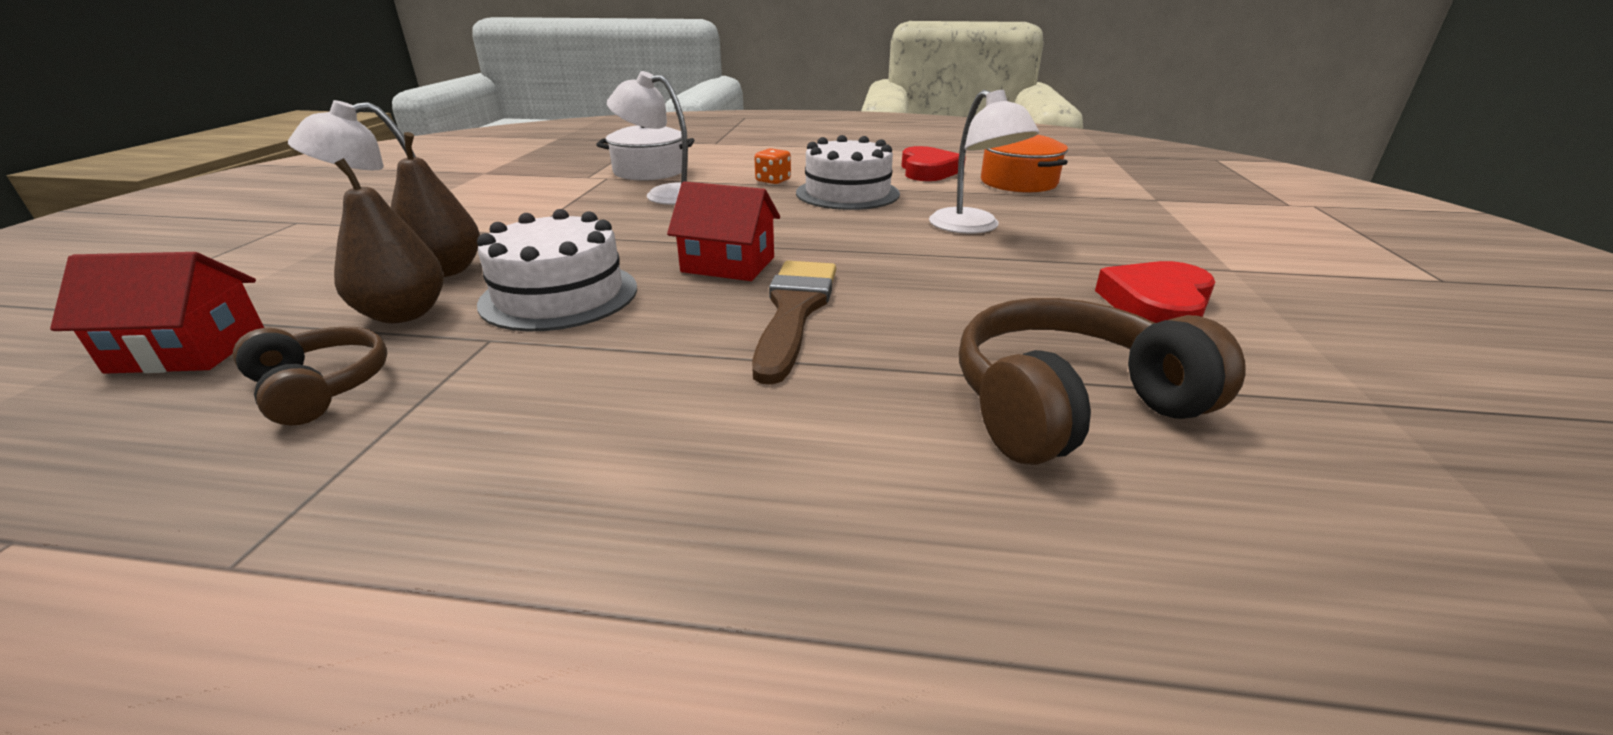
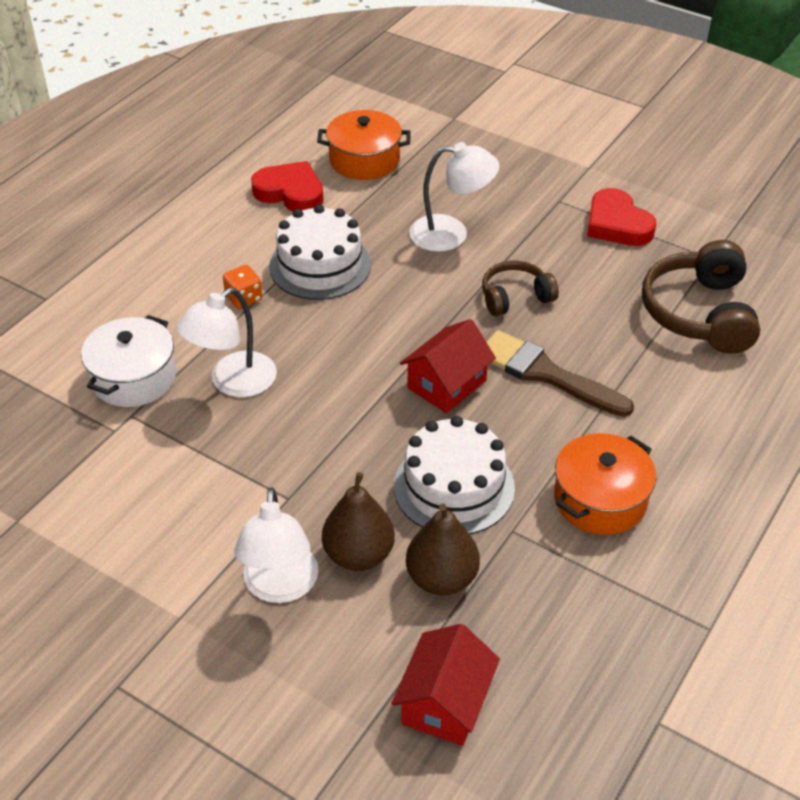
camera: 65 degrees left, 15 degrees up
brown headphones [233,326,388,426] -> brown headphones moved to [482,261,559,316]
none -> orange pot [554,433,656,535]

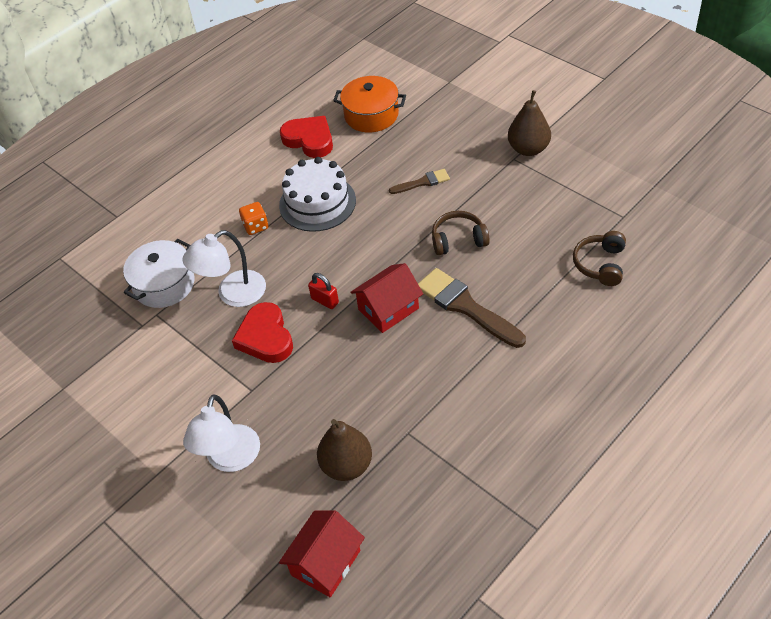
camera: 15 degrees right, 5 degrees up
brown pear [322,472,395,571] -> brown pear moved to [508,90,551,156]
white cake [394,416,515,534] -> none
white lamp [409,142,499,252] -> brown brush [389,169,450,194]
orange pot [554,433,656,535] -> none
red heart [587,188,656,246] -> red heart moved to [232,302,293,363]
brown headphones [642,240,760,354] -> brown headphones [573,231,626,286], size x0.59
none -> red padlock [308,273,339,309]

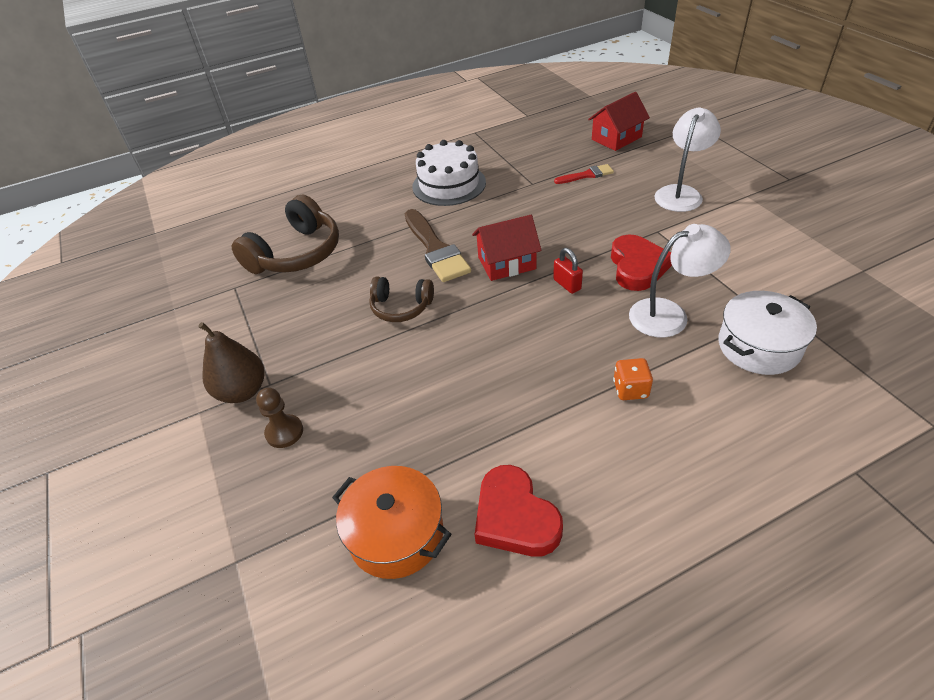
camera: 160 degrees left, 5 degrees down
white cake [279,157,356,232] -> white cake moved to [412,140,486,206]
brown pear [317,419,372,481] -> red brush [554,164,614,184]
brown brush [389,169,450,194] -> none
brown headphones [573,231,626,286] -> brown headphones [231,195,339,274], size x1.70
none -> brown pawn [256,388,303,448]

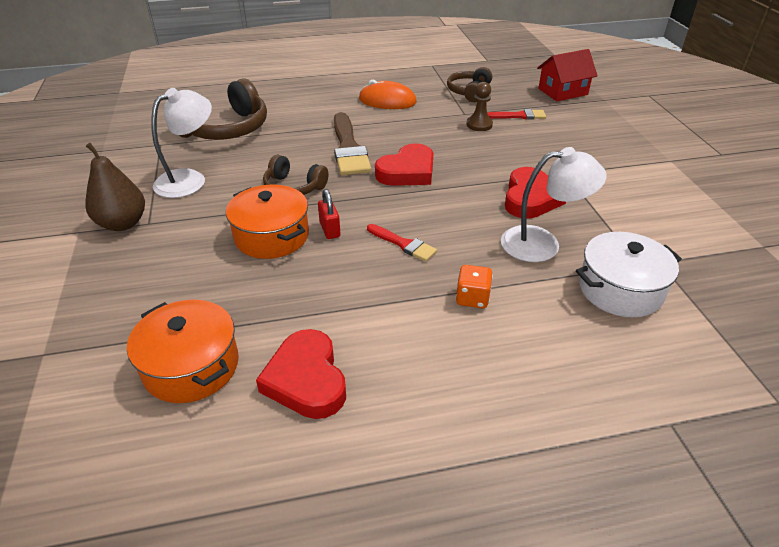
camera: 10 degrees right, 5 degrees down
brown pawn [256,388,303,448] -> brown pawn moved to [466,82,493,131]
white cake [412,140,486,206] -> orange mouse [359,80,417,109]
red house [472,215,542,281] -> red heart [375,143,434,186]
red padlock [553,248,583,294] -> red padlock moved to [318,189,340,239]
white lamp [654,107,721,212] -> white lamp moved to [151,88,212,198]
none -> orange pot [226,185,309,259]
none -> red brush [367,224,437,261]
none -> brown headphones [447,67,492,102]

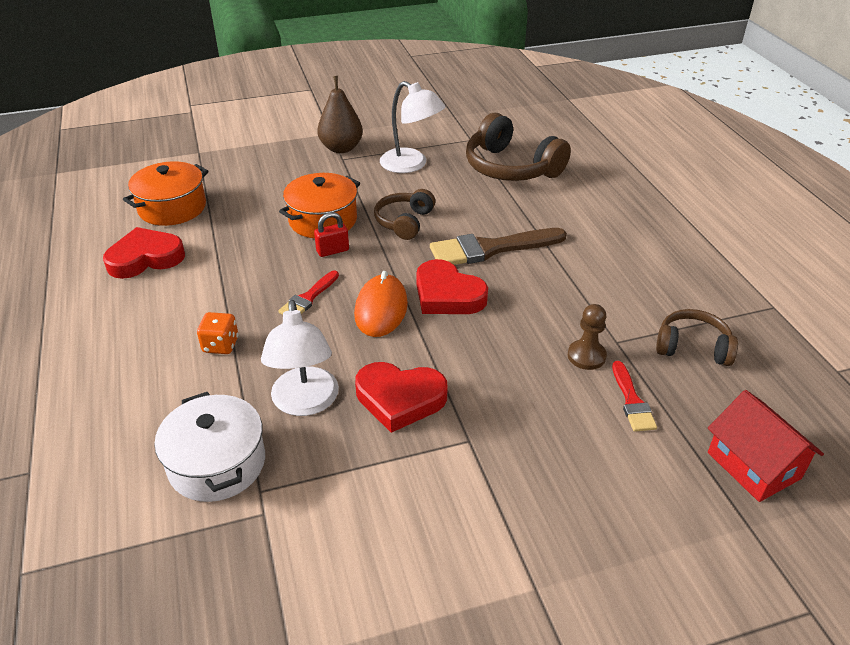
camera: 85 degrees right, 0 degrees up
orange mouse [359,80,417,109] -> orange mouse moved to [354,271,408,337]

